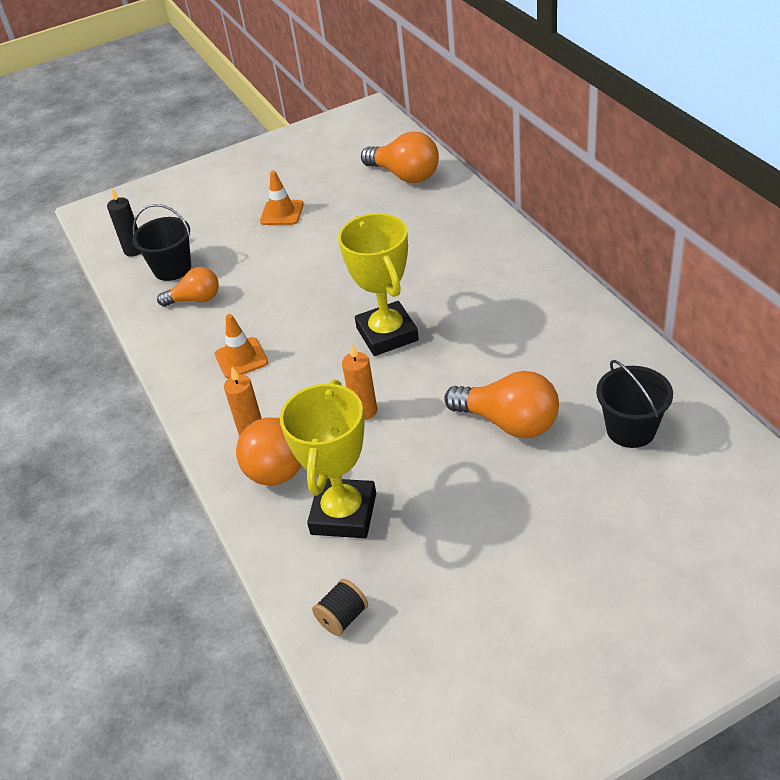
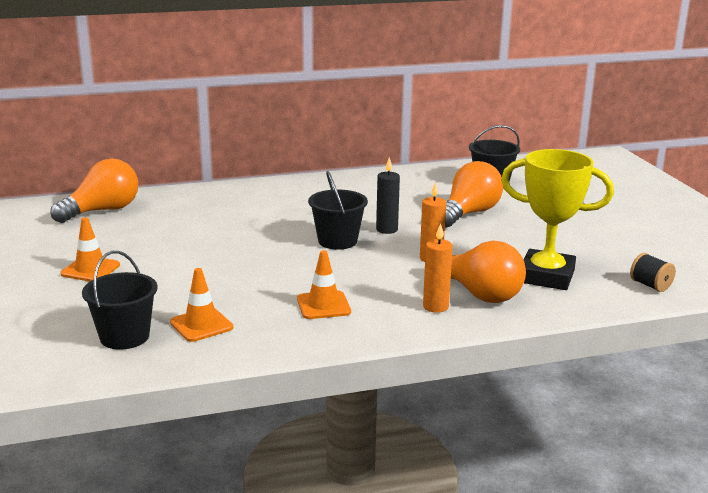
camera: 85 degrees left, 20 degrees down
black candle [107,188,141,256] -> black candle moved to [376,157,400,234]
orange light bulb [157,267,219,307] -> orange traffic cone [170,268,233,342]
yellow trophy [338,213,419,356] -> black bucket [308,171,368,250]

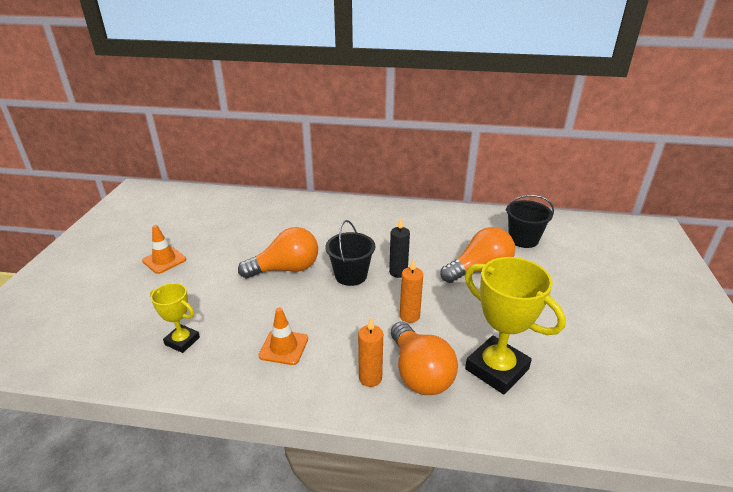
camera: 25 degrees right, 10 degrees up
orange light bulb [50,158,138,223] -> orange light bulb moved to [238,227,318,278]
black bucket [82,251,158,350] -> none
orange traffic cone [170,268,233,342] -> yellow trophy [150,283,200,353]
black spool [630,253,676,292] -> none

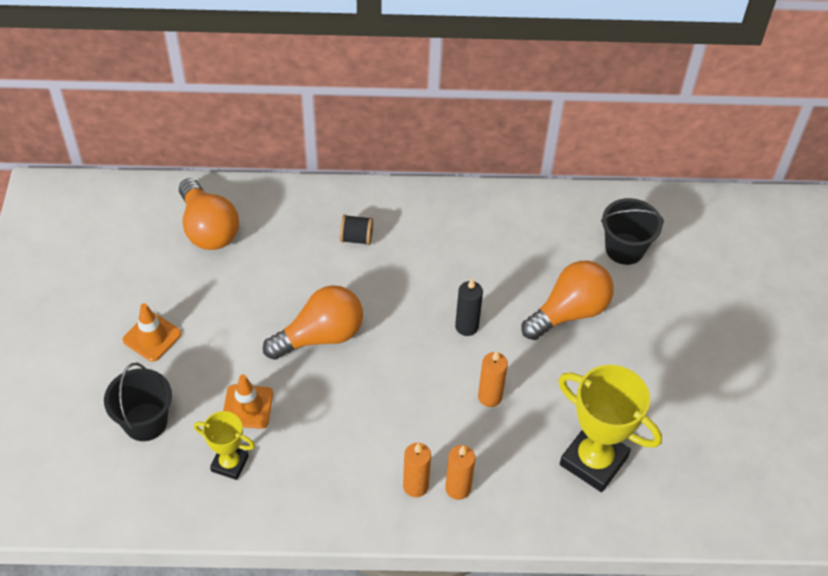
camera: 10 degrees left, 20 degrees up
orange traffic cone [258,308,308,365] -> orange traffic cone moved to [223,374,273,429]
black bucket [326,220,375,286] -> black bucket moved to [104,363,172,441]
orange light bulb [391,322,458,395] -> orange light bulb moved to [179,178,239,250]
none -> black spool [340,214,373,245]
none -> orange candle [403,443,431,497]

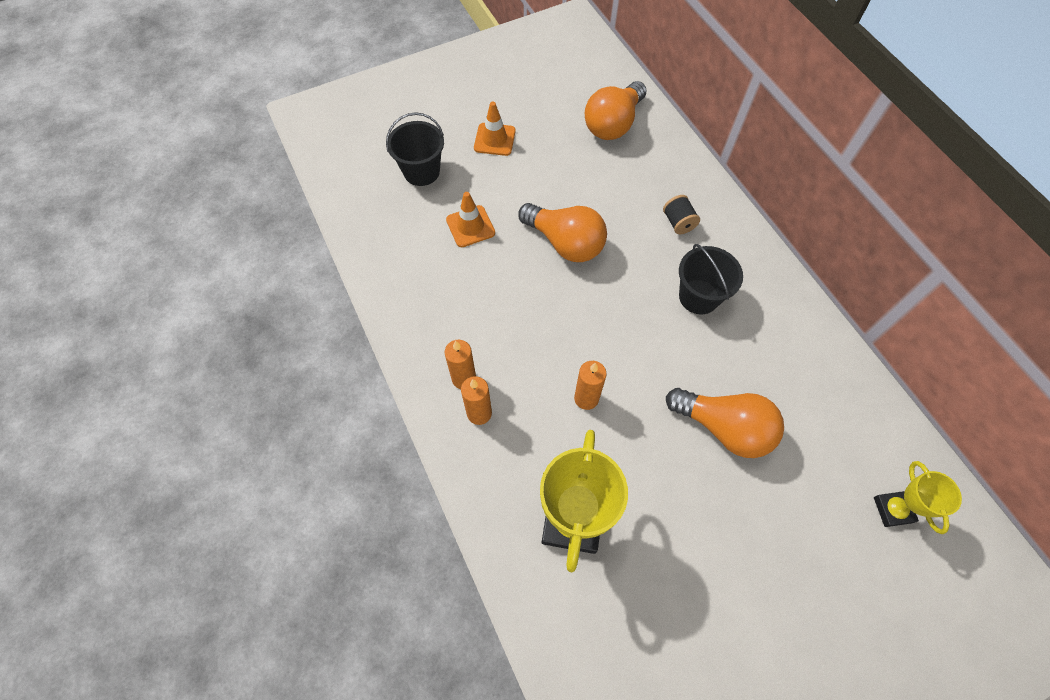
camera: 65 degrees right, 10 degrees up
yellow trophy [194,411,255,480] -> yellow trophy moved to [874,461,962,534]
black candle [455,278,483,336] -> none
black bucket [601,198,664,265] -> black bucket moved to [679,244,743,314]

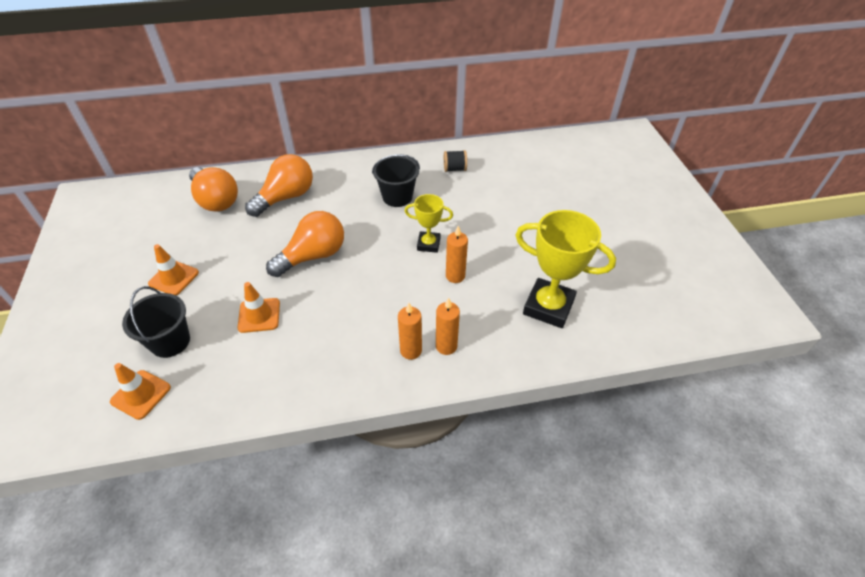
camera: 75 degrees left, 15 degrees down
black spool [663,195,700,234] -> black spool moved to [444,150,467,172]
orange light bulb [666,388,784,458] -> orange light bulb moved to [245,154,313,217]
yellow trophy [874,461,962,534] -> yellow trophy moved to [405,194,453,253]
none -> orange traffic cone [110,363,171,420]

